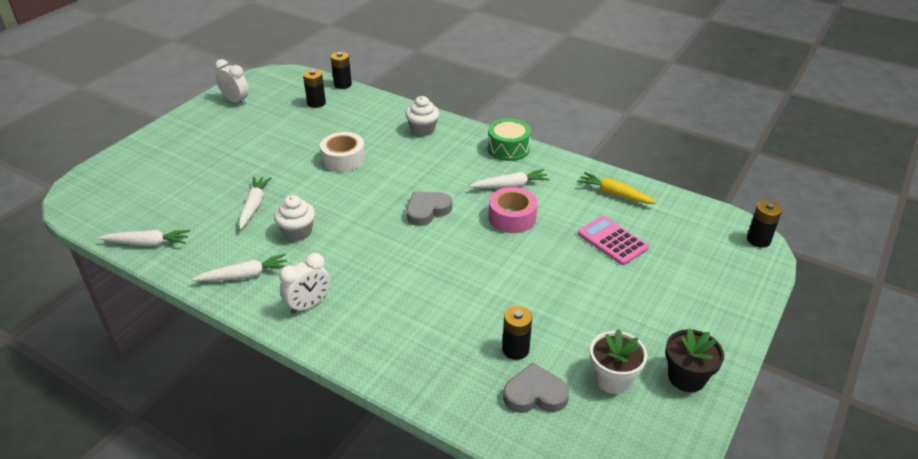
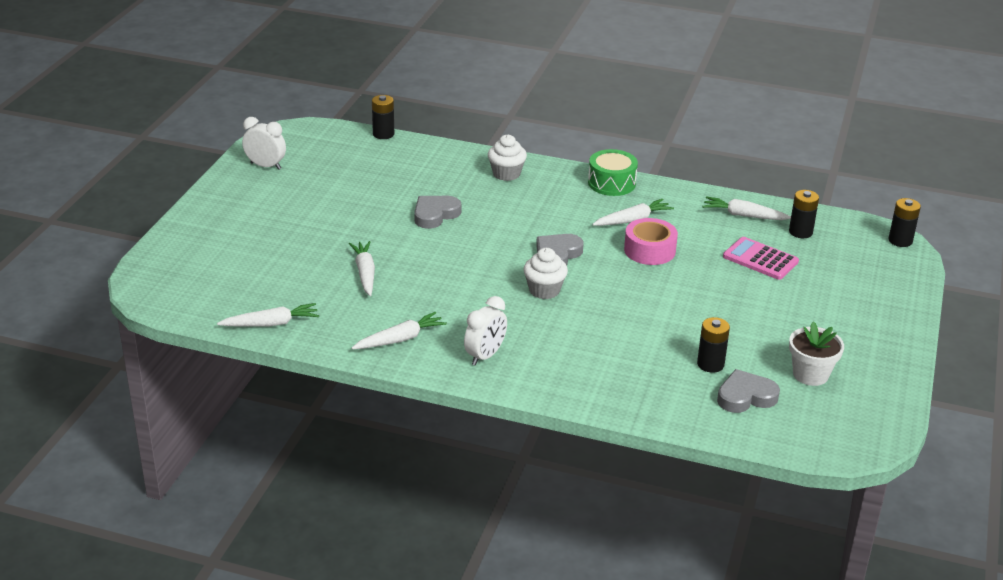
camera: 15 degrees left, 5 degrees down
white cupcake [274,195,315,241] -> white cupcake moved to [523,248,568,299]
black battery [303,69,326,108] -> black battery moved to [789,190,819,238]
white tape [320,132,365,172] -> grey heart [414,196,461,229]
yellow carrot [577,172,658,204] -> white carrot [702,196,791,220]
black flower pot [665,328,724,392] -> none

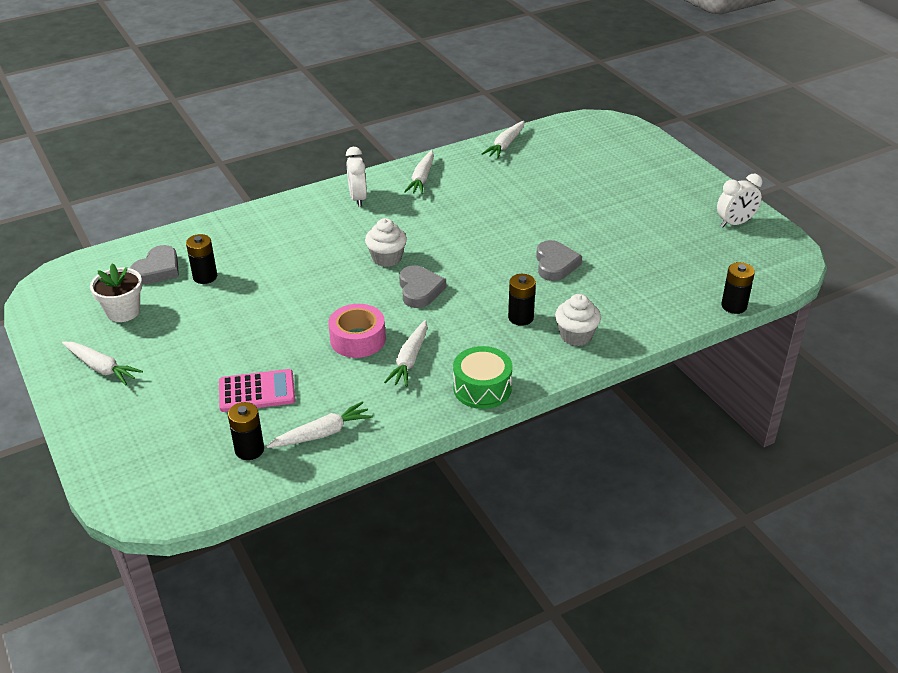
camera: 135 degrees right, 5 degrees up
white carrot [349,241,375,296] -> white carrot moved to [62,342,143,385]
black battery [888,198,921,247] -> black battery moved to [508,274,536,326]

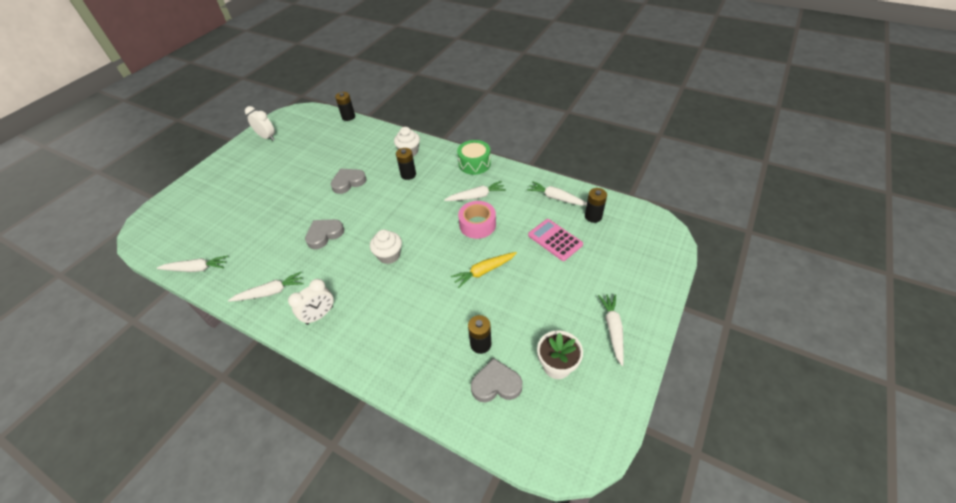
camera: 120 degrees left, 10 degrees up
grey heart [399,265,446,308] -> grey heart moved to [305,219,344,249]
none -> yellow carrot [451,252,517,288]

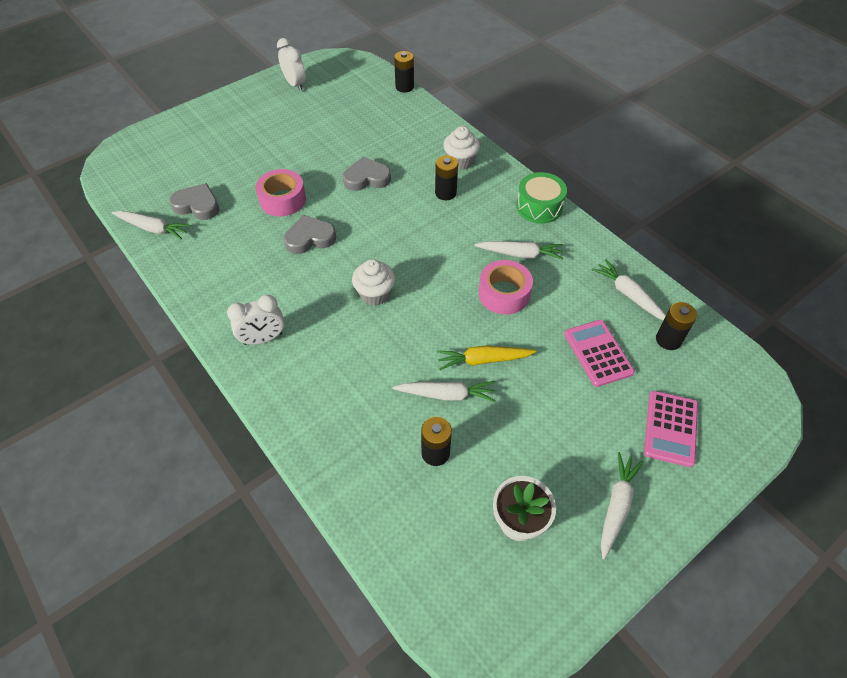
camera: 20 degrees right, 5 degrees up
white carrot [228,272,304,302] -> white carrot moved to [392,381,496,402]
grey heart [471,358,522,403] -> grey heart moved to [169,183,219,220]
none -> pink tape [256,169,306,216]
none -> pink calculator [644,391,698,467]

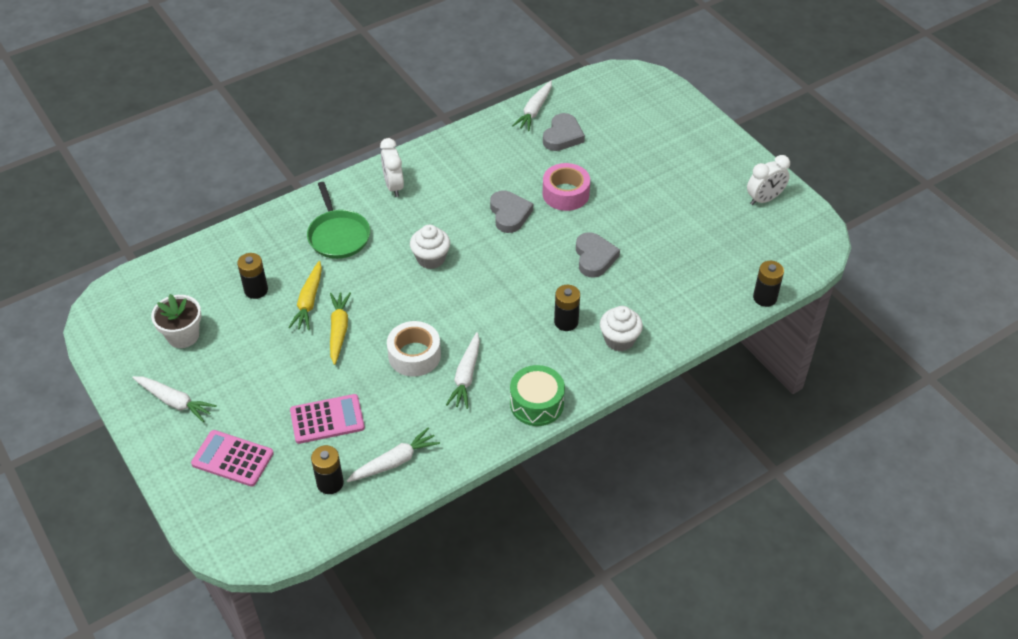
camera: 95 degrees right, 5 degrees down
white carrot [392,381,496,402] -> yellow carrot [288,261,322,330]
pink tape [478,260,533,315] -> white tape [387,321,441,376]
none -> green pan [307,182,370,259]

